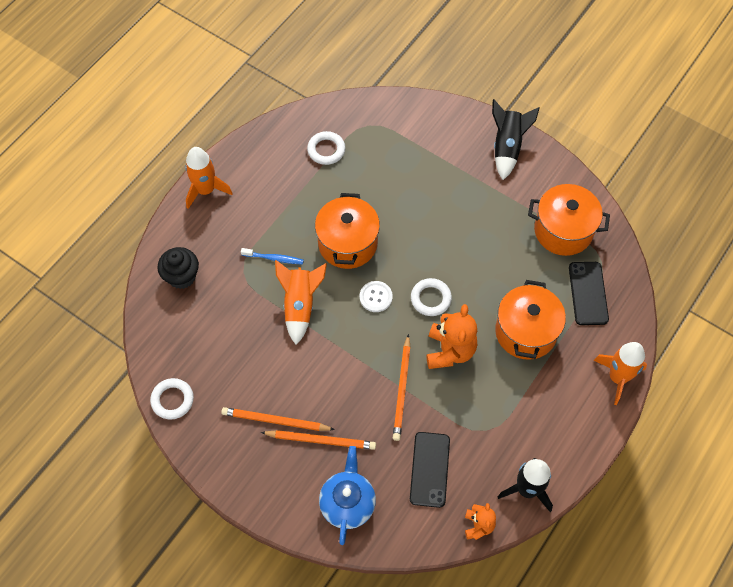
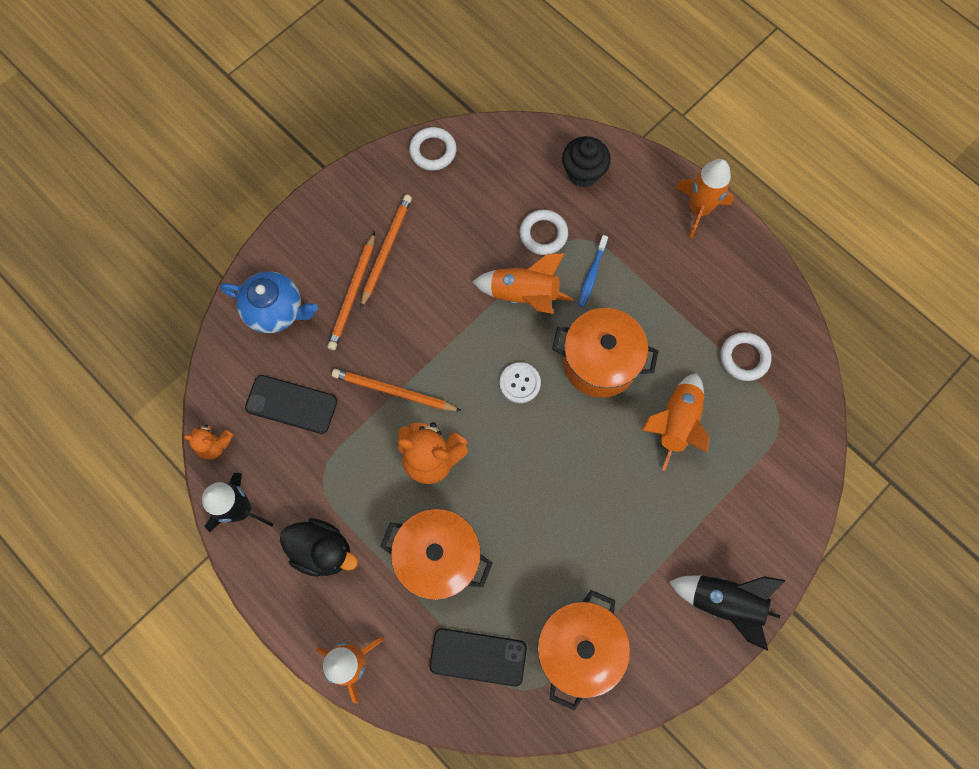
camera: 100 degrees right, 10 degrees up
white ring [411,278,452,316] -> white ring moved to [520,209,568,255]
none -> black duck [280,518,358,577]
none -> orange rocket [642,373,710,471]

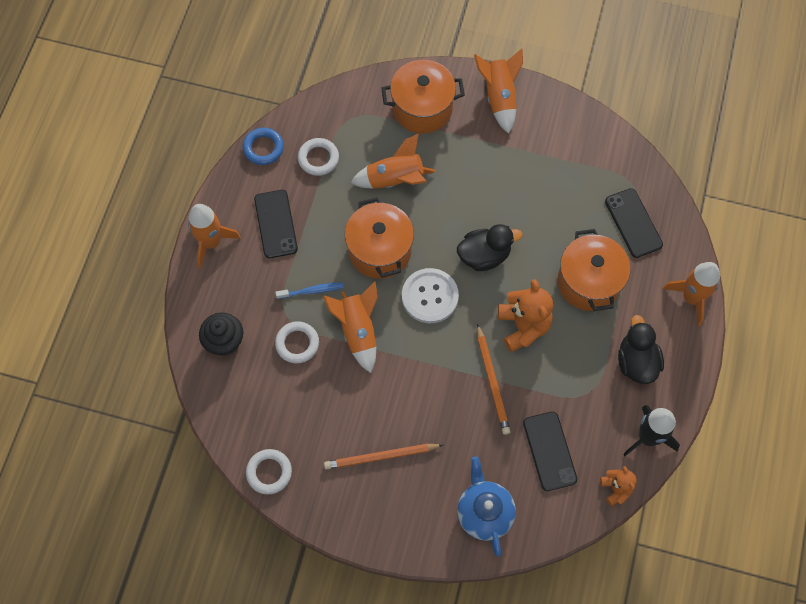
camera: 120 degrees left, 5 degrees down
orange pencil [327,232,375,350] -> none
white button [500,362,541,403] -> white button [402,268,459,323], size x1.63
orange pot [537,590,630,711] -> orange pot moved to [381,60,465,134]
black rocket [669,575,785,651] -> orange rocket [474,48,523,134]
none -> blue ring [243,128,284,165]
none -> black phone [254,190,298,258]
none -> black duck [457,224,523,271]

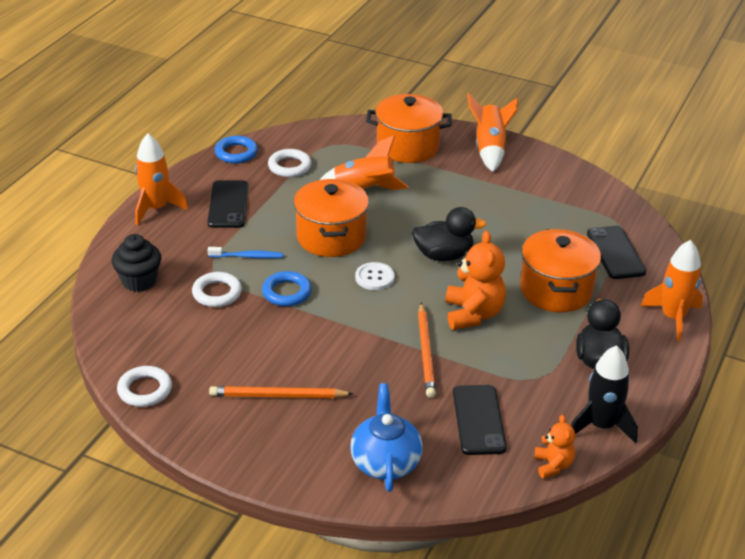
camera: 10 degrees right, 30 degrees down
orange rocket [323,281,378,373] -> blue ring [262,271,312,306]
white button [402,268,459,323] -> white button [355,262,395,290], size x0.61

